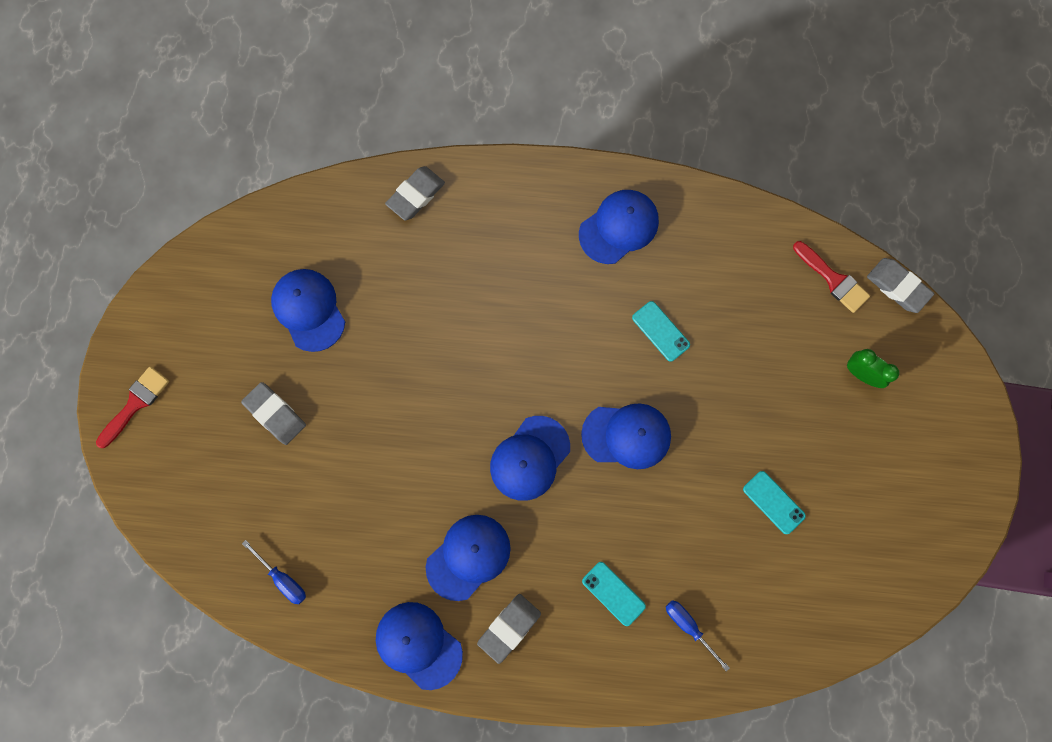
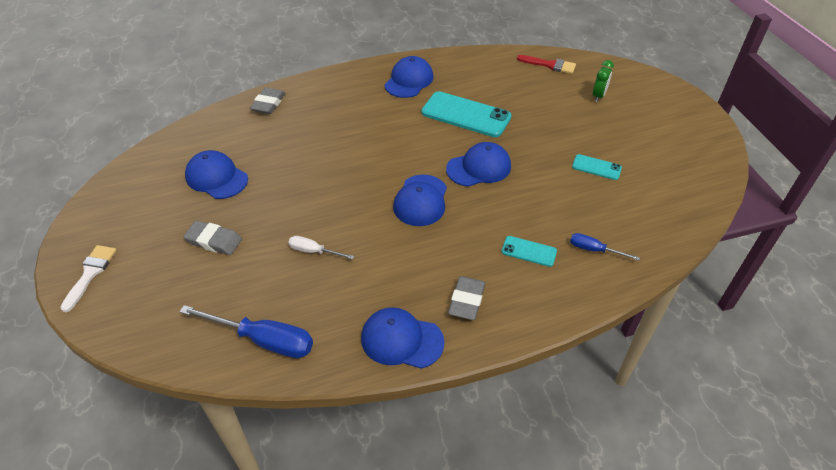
camera: 25 degrees left, 30 degrees down
red brush [96,366,169,448] -> white brush [60,245,117,312]
blue screwdriver [242,540,306,604] -> blue screwdriver [180,305,313,358], size x1.85
blue cap [426,515,511,601] -> none
turquoise phone [632,301,690,362] -> turquoise phone [421,91,512,137], size x1.98
green clock [847,349,899,388] -> green clock turned 105 degrees clockwise [593,60,614,102]
grey eraser [867,258,934,313] -> none
none -> white screwdriver [288,236,354,260]

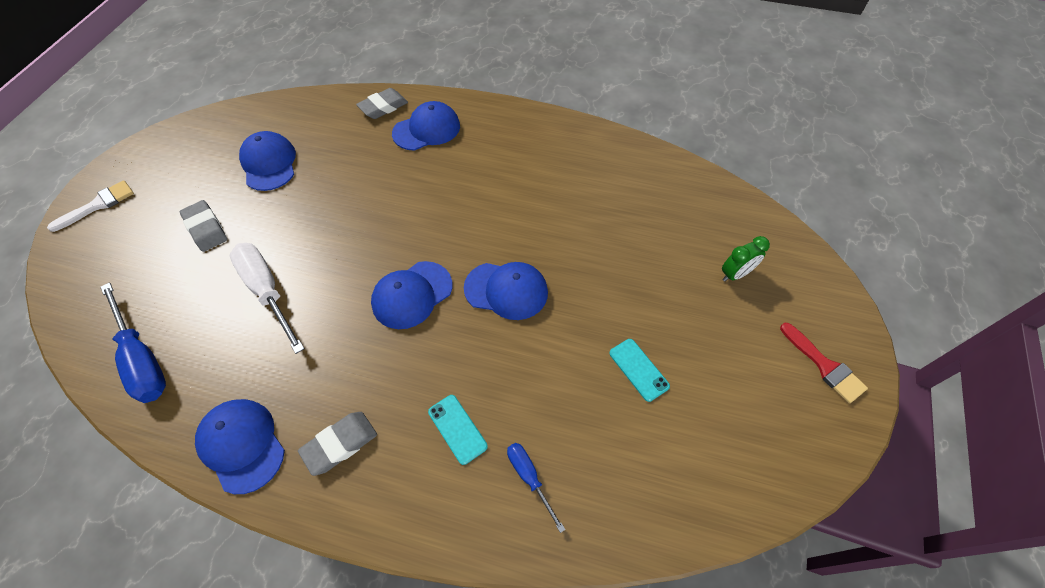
camera: 35 degrees right, 10 degrees up
white screwdriver [288,236,354,260] -> white screwdriver [230,243,305,354], size x1.85
blue cap [384,56,434,98] -> blue cap moved to [392,101,460,151]
turquoise phone [421,91,512,137] -> none
red brush [517,55,576,74] -> red brush moved to [780,323,868,403]

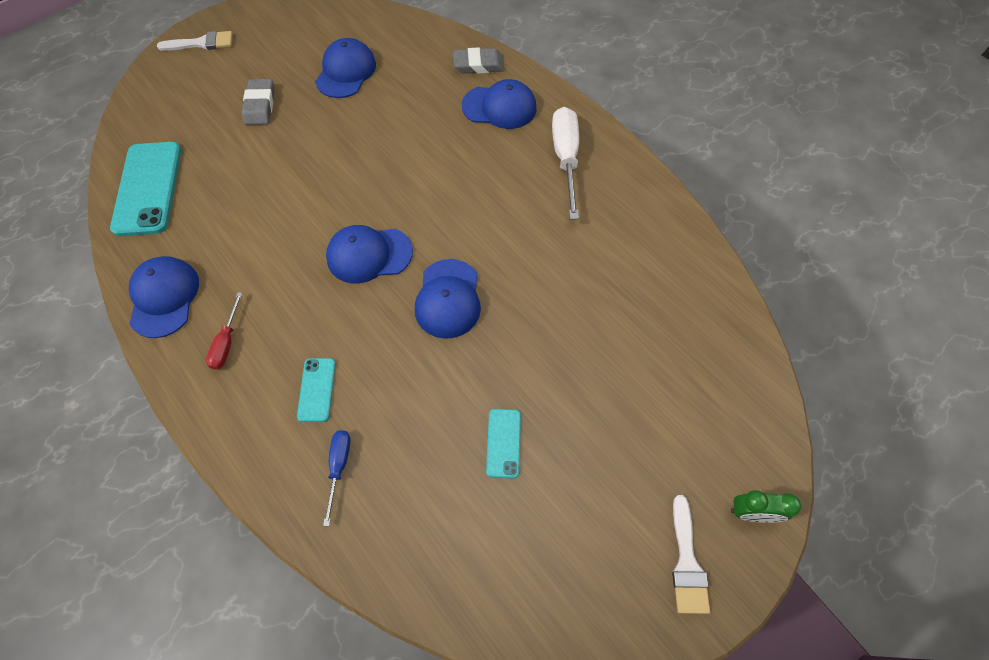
camera: 35 degrees right, 5 degrees up
blue screwdriver [101,282,166,403] -> turquoise phone [110,142,181,236]
white screwdriver [230,243,305,354] -> white screwdriver moved to [552,107,579,220]
grey eraser [298,412,377,476] -> red screwdriver [206,292,243,370]
blue cap [464,262,548,320] -> blue cap turned 45 degrees clockwise [415,259,481,339]
green clock [722,236,770,282] -> green clock moved to [731,490,801,523]
red brush [780,323,868,403] -> white brush [672,495,710,614]

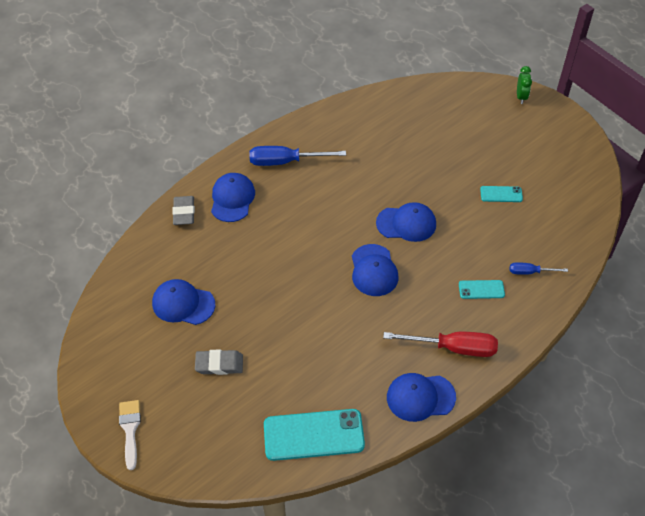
camera: 90 degrees left, 10 degrees down
red screwdriver [206,292,243,370] -> red screwdriver [383,332,498,357], size x1.85
white screwdriver [552,107,579,220] -> blue screwdriver [249,146,346,166]
white brush [672,495,710,614] -> none

